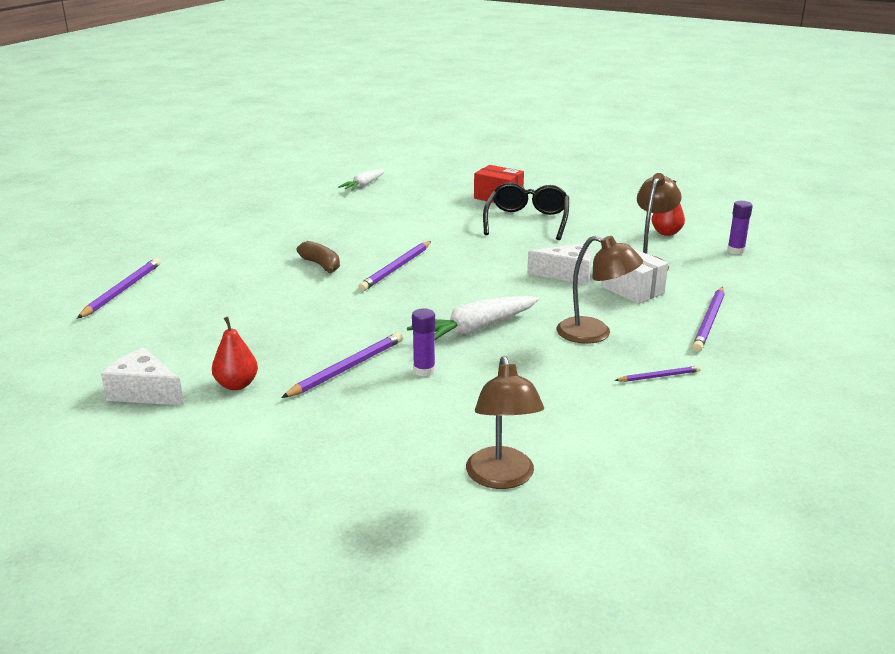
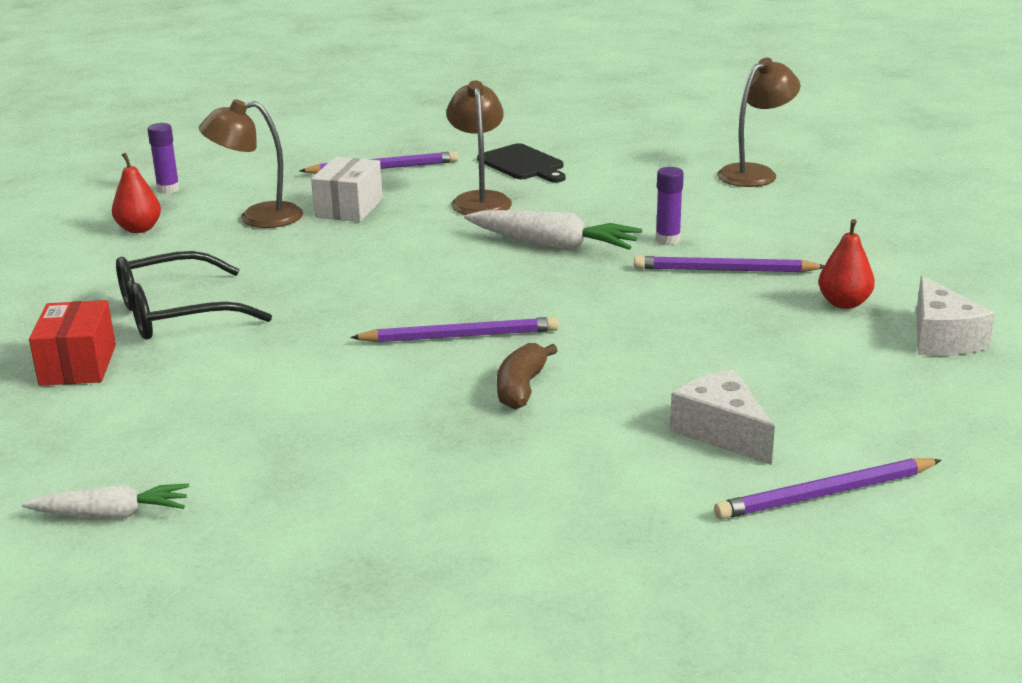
camera: 125 degrees left, 0 degrees up
white cheese [527,243,592,285] -> white cheese moved to [670,370,775,465]
purple pencil [615,366,701,382] -> black cutting board [477,143,565,182]

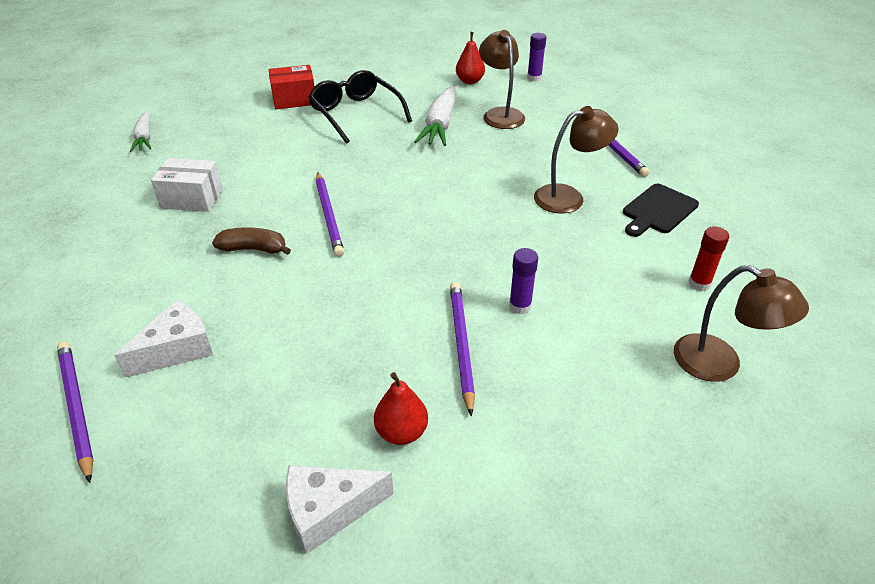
camera: 80 degrees right, 15 degrees up
white box [311,157,383,222] -> white box moved to [151,158,223,212]
white carrot [464,210,642,251] -> white carrot moved to [414,85,457,146]
none -> red glue stick [688,226,729,291]

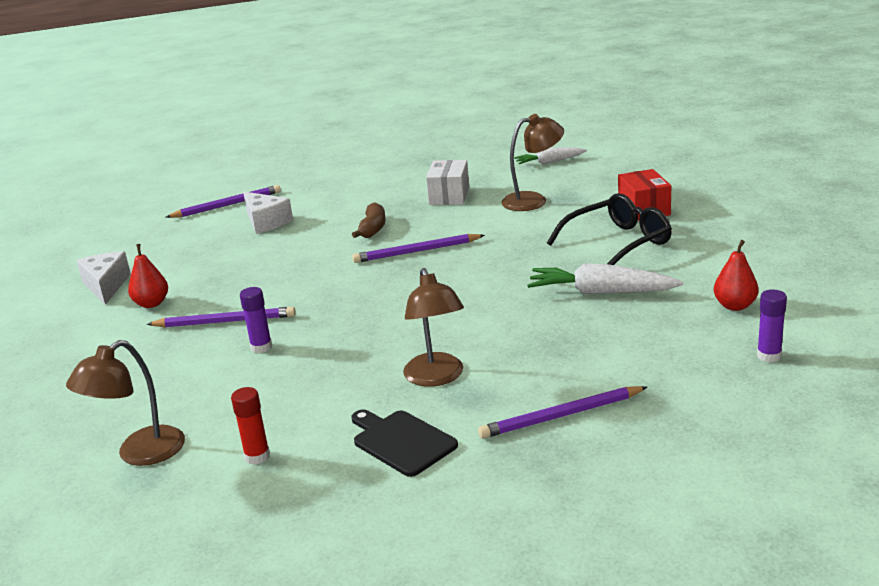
camera: 95 degrees right, 15 degrees down
brown lamp [479,30,525,129] -> brown lamp moved to [501,114,564,211]

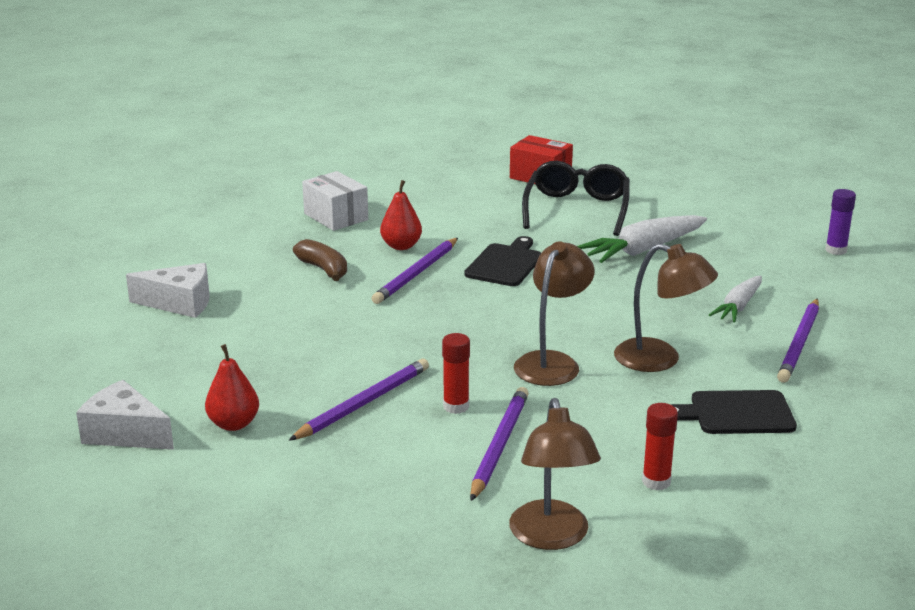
camera: 50 degrees left, 0 degrees up
purple pencil [166,185,281,218] -> purple pencil moved to [470,387,529,501]
purple glue stick [240,287,272,353] -> red glue stick [442,333,470,414]
brown lamp [501,114,564,211] -> brown lamp moved to [514,241,595,386]
white carrot [514,147,587,164] -> white carrot moved to [709,276,762,323]
red pear [714,240,759,311] -> red pear moved to [380,180,422,250]
none -> black cutting board [464,236,541,286]

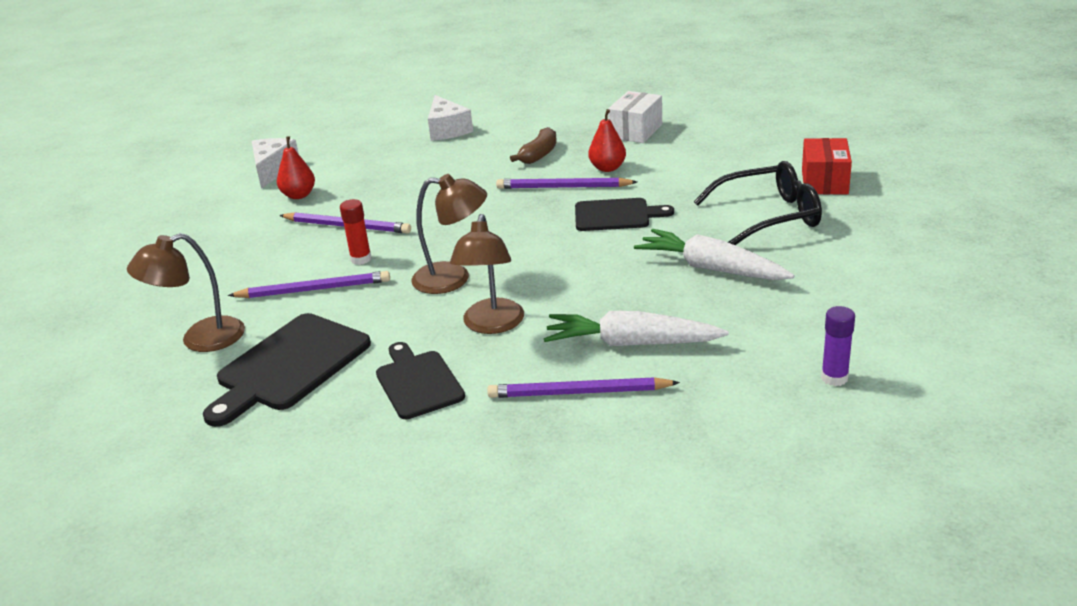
camera: 70 degrees right, 5 degrees up
red glue stick [642,403,678,490] -> black cutting board [203,313,371,427]
white carrot [709,276,762,323] -> white carrot [544,311,728,346], size x1.57

